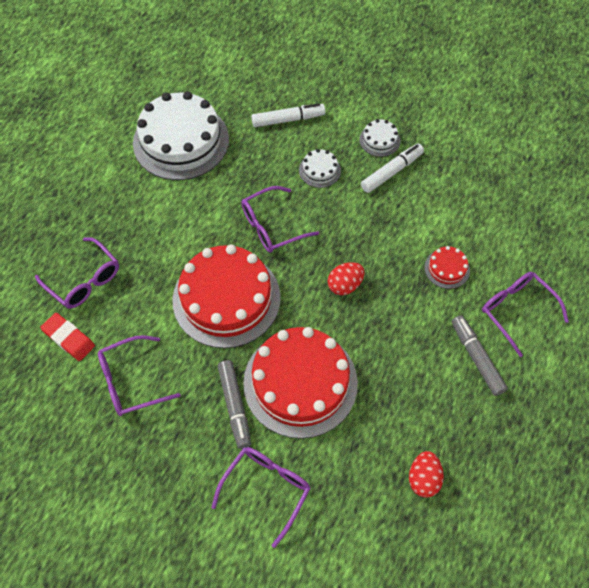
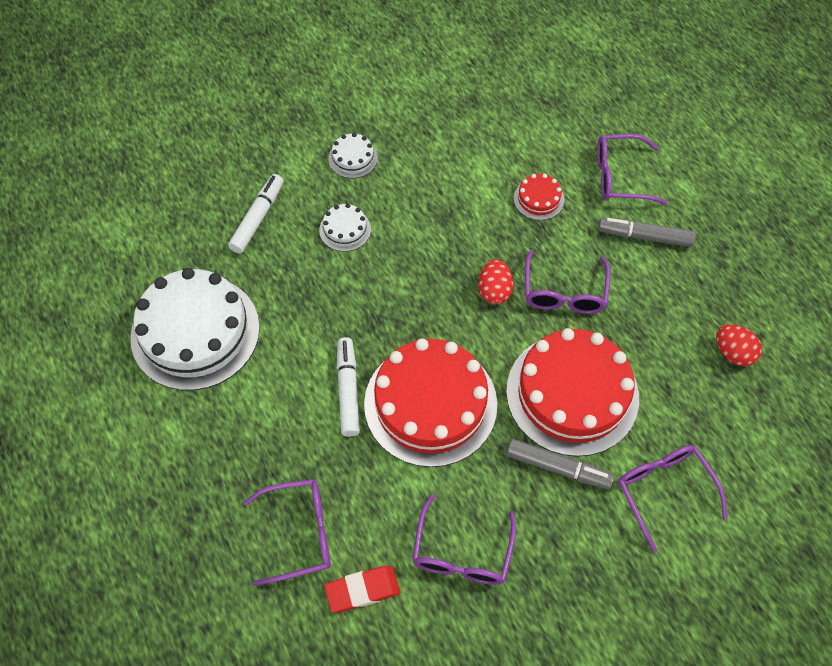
camera: 55 degrees left, 0 degrees up
purple glasses [241,186,319,253] -> purple glasses moved to [525,250,610,314]
white marker [361,144,424,193] -> white marker moved to [337,337,360,437]

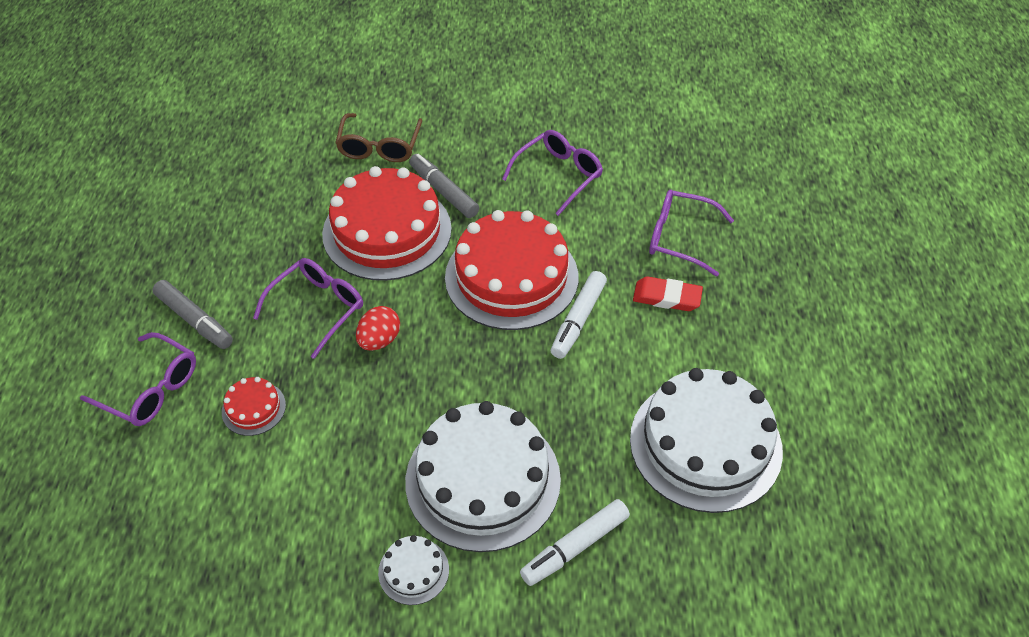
camera: 150 degrees left, 10 degrees down
white cake [319,203,371,252] -> white cake [405,401,561,552], size x2.33
red eraser [324,566,400,613] -> red eraser moved to [633,276,703,311]
purple glasses [618,445,728,552] -> brown glasses [335,113,422,162]
red egg [716,325,762,366] -> none

